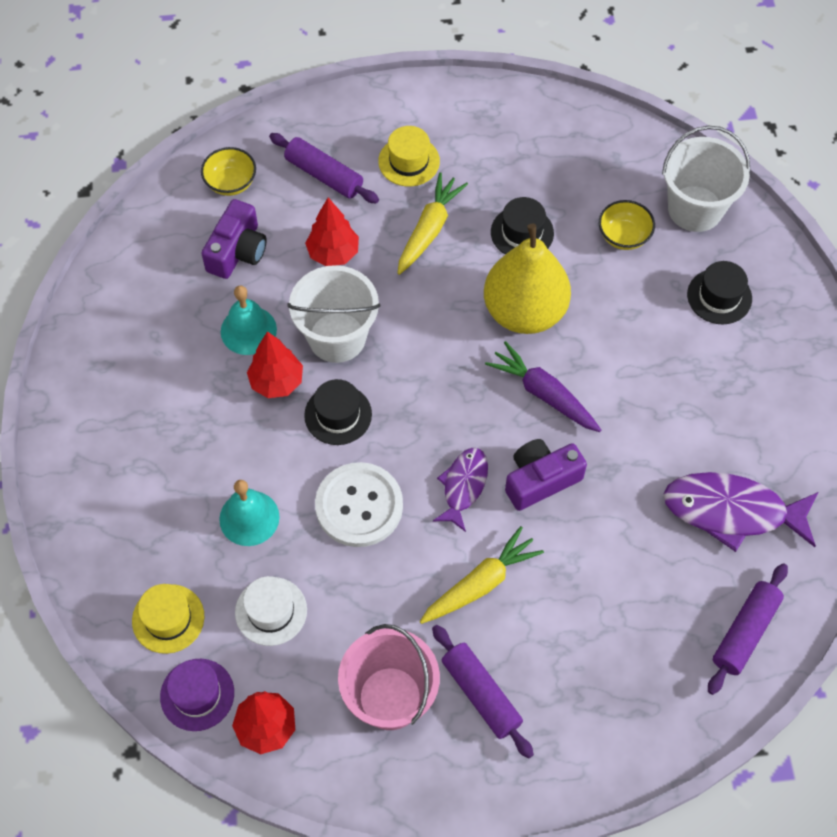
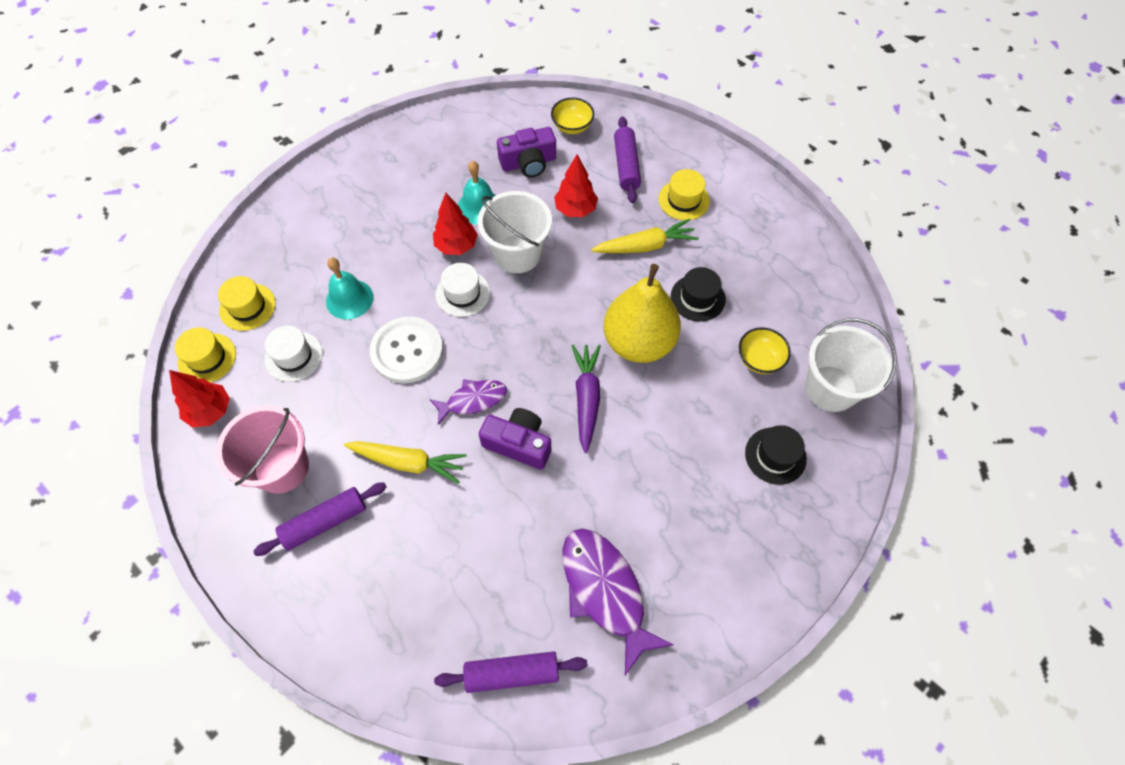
camera: 50 degrees right, 0 degrees up
purple hat [160,659,234,731] -> yellow hat [175,327,236,382]
black hat [304,379,372,445] -> white hat [435,263,490,317]
purple rolling pin [432,625,534,759] -> purple rolling pin turned 45 degrees clockwise [253,482,387,556]

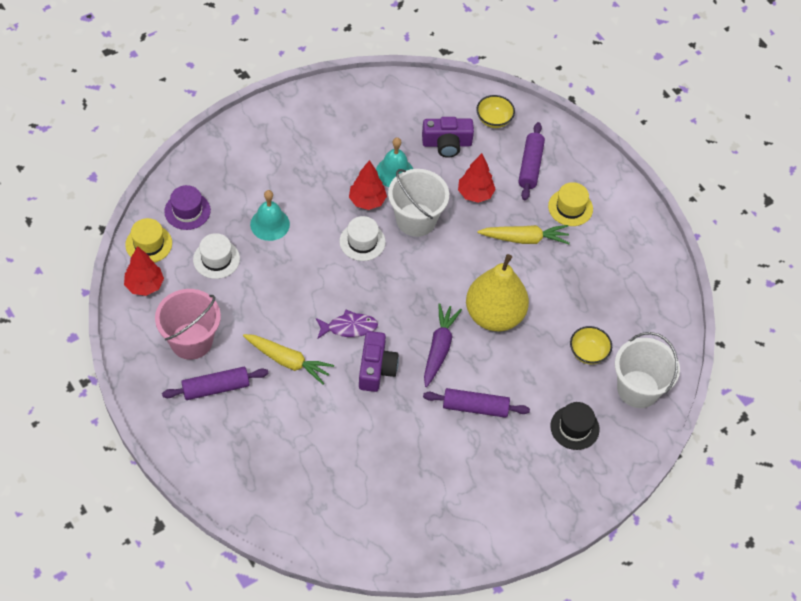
camera: 10 degrees right, 5 degrees down
yellow hat [218,276,276,331] -> purple hat [164,185,211,230]
white button [370,317,443,384] -> none
purple rolling pin [434,651,587,693] -> purple rolling pin moved to [423,388,530,418]
purple camera [479,408,551,470] -> purple camera turned 60 degrees clockwise [359,331,399,392]
purple fish [562,529,674,675] -> none
black hat [671,267,726,322] -> none

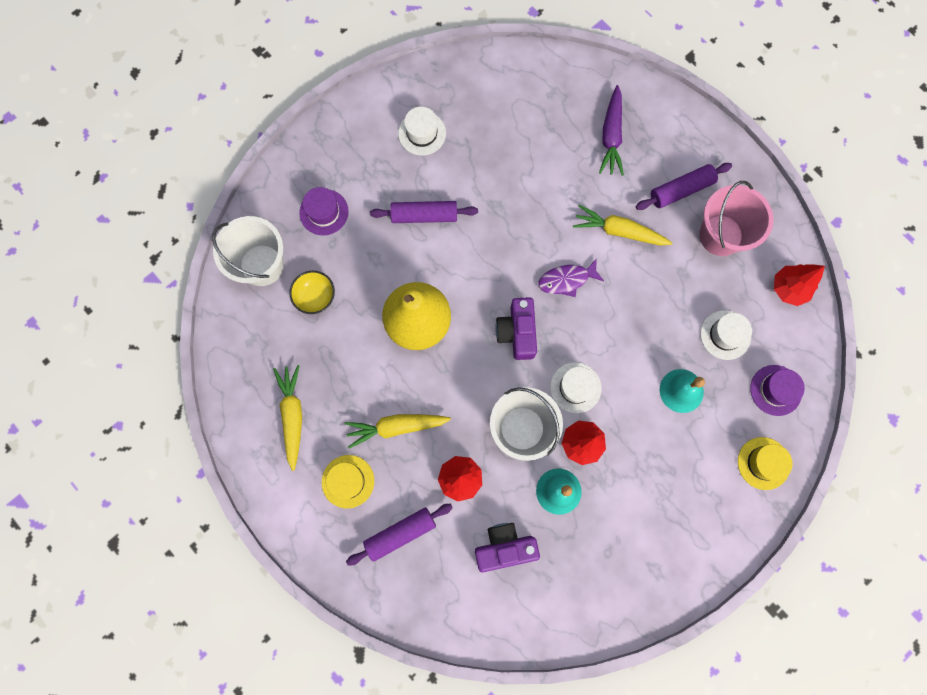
camera: 175 degrees right, 20 degrees up
yellow hat [125,218,172,263] -> yellow hat moved to [738,437,793,490]
purple camera [359,331,399,392] -> purple camera moved to [495,297,537,360]
purple carrot [424,303,462,387] -> purple carrot moved to [599,85,624,176]
yellow bowl [476,95,515,128] -> none
purple rolling pin [518,122,545,200] -> purple rolling pin turned 60 degrees clockwise [346,504,453,566]
black hat [550,402,600,450] -> purple hat [299,187,349,236]
none -> yellow carrot [273,365,302,471]
none -> white hat [398,107,446,156]

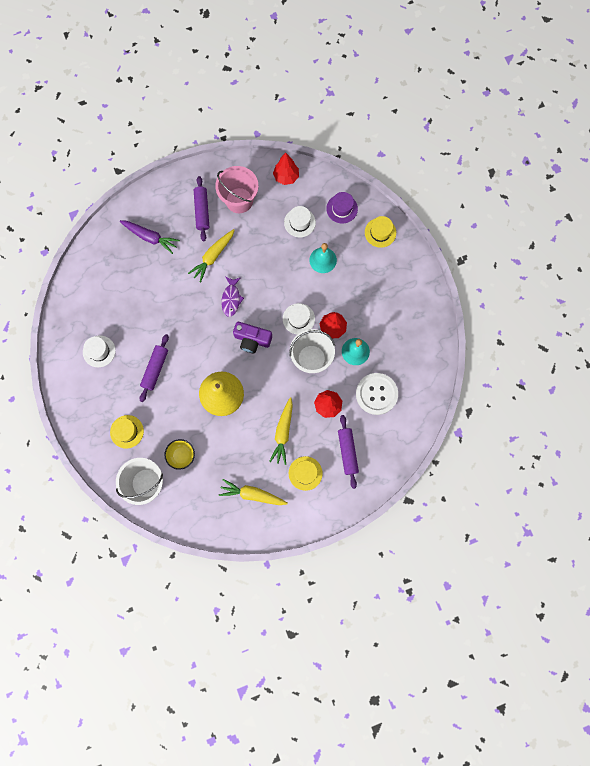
camera: 70 degrees left, 0 degrees up
purple hat [299,187,349,236] -> yellow hat [110,415,144,449]
purple camera [475,523,540,572] -> white button [356,373,398,415]

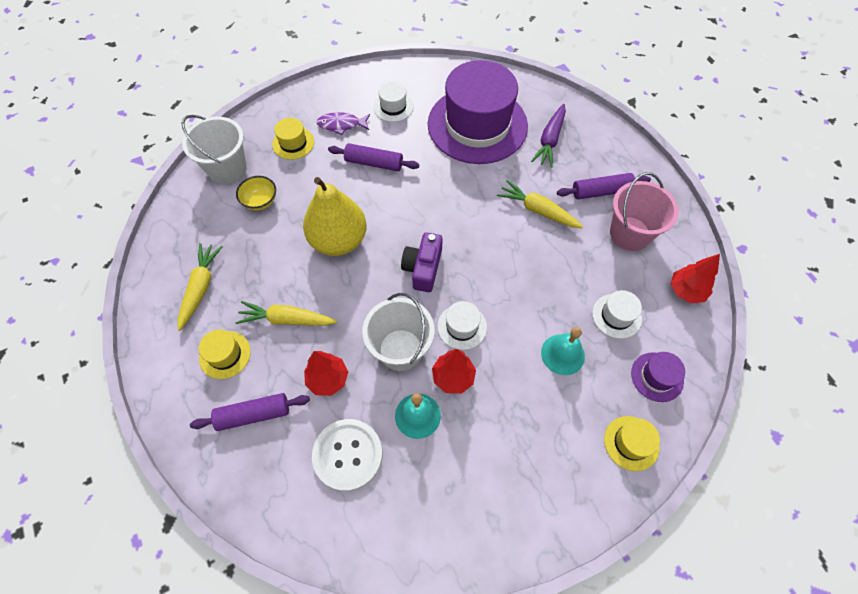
camera: 85 degrees right, 15 degrees down
purple fish [221,277,244,317] -> purple fish moved to [316,112,370,135]
none -> purple hat [428,60,528,164]

